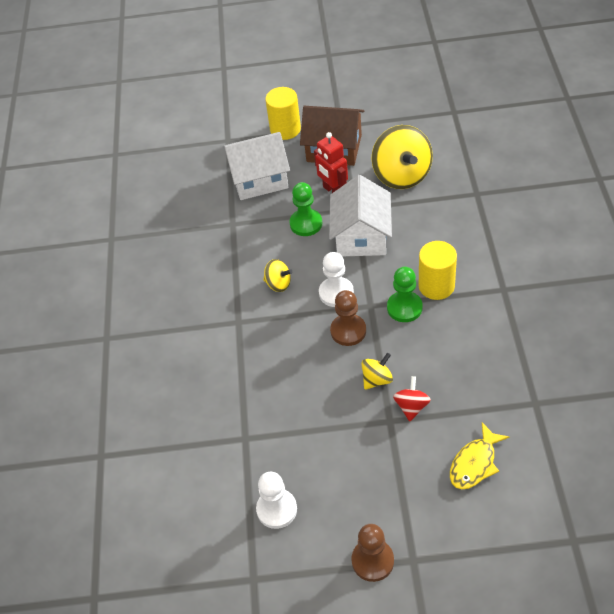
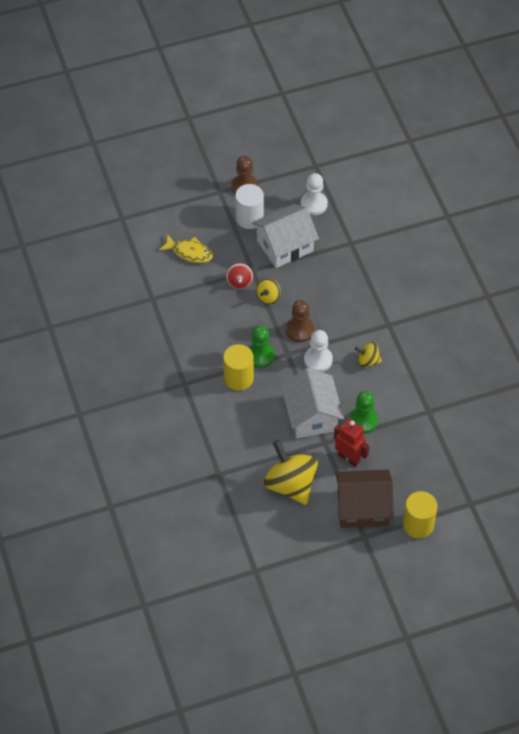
camera: 160 degrees right, 5 degrees up
white house [222,132,290,200] -> white house moved to [252,204,319,268]
yellow fish [450,422,509,489] -> yellow fish turned 90 degrees clockwise [159,234,213,263]
none -> white cylinder [235,184,264,229]

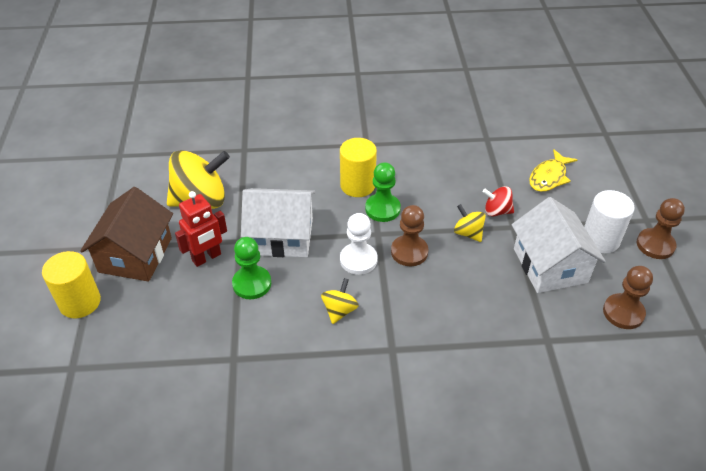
camera: 105 degrees right, 10 degrees down
white pawn [301,173,328,215] -> brown pawn [603,266,653,329]

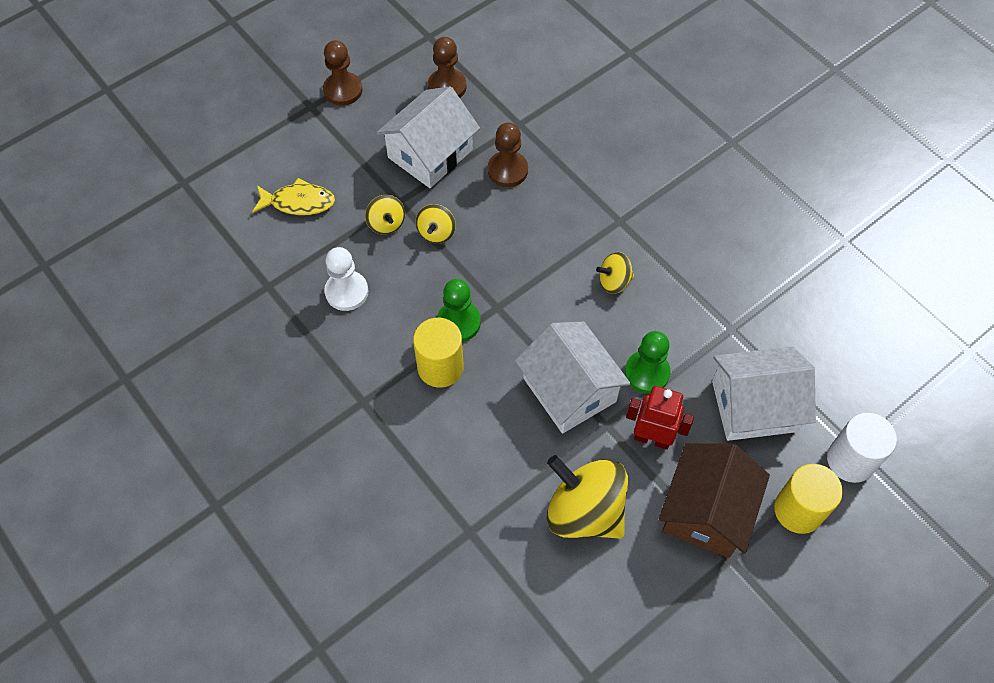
camera: 125 degrees left, 15 degrees up
brown house [80,187,173,282] -> brown house turned 45 degrees counterclockwise [659,443,770,558]
white pawn [340,213,378,275] -> white pawn moved to [324,247,369,311]
brown pawn [391,205,428,266] -> brown pawn moved to [488,122,528,187]
red spinning top [483,186,514,216] -> yellow spinning top [365,195,405,235]
white cylinder [584,190,635,253] -> white cylinder moved to [827,413,897,483]
none -> white house [712,346,816,441]

